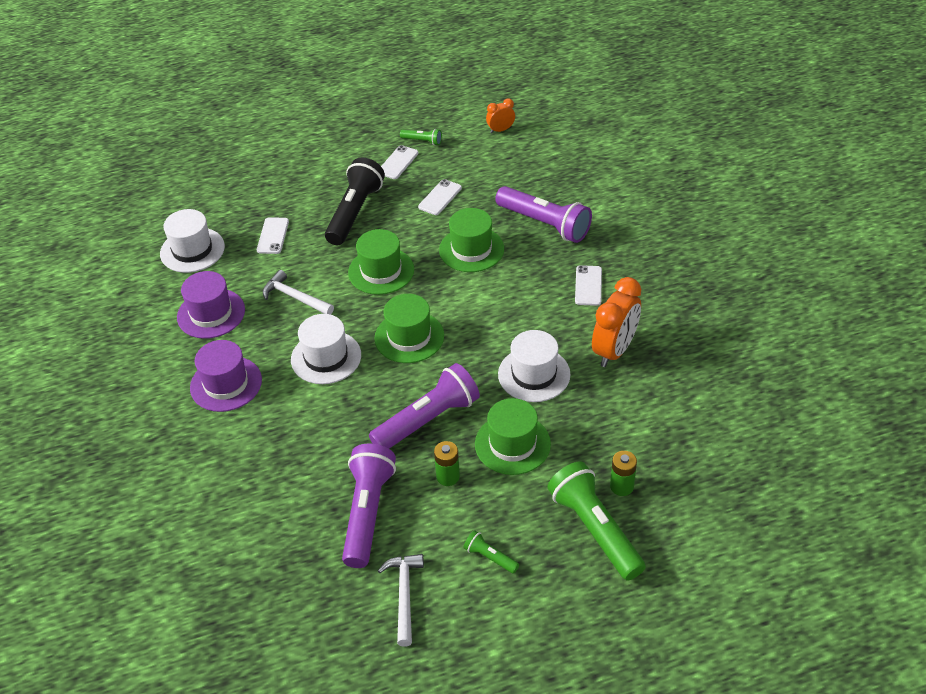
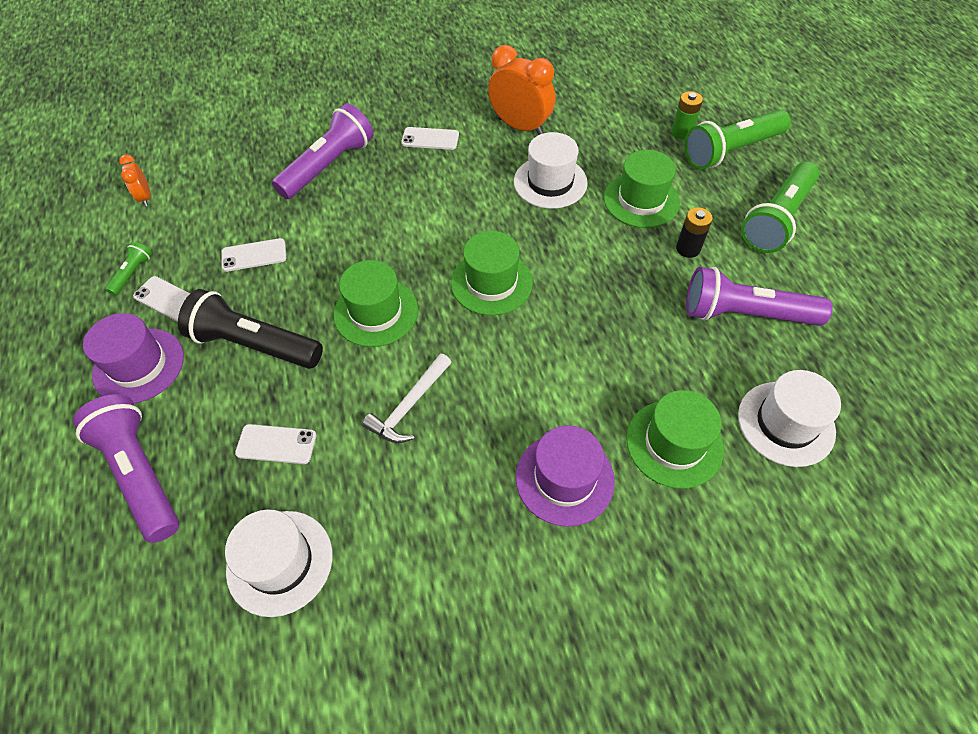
camera: 90 degrees left, 10 degrees up
purple hat [177,271,245,339] -> purple hat moved to [83,313,184,403]
white hat [291,314,361,384] -> white hat moved to [738,370,841,467]
purple flashlight [369,363,480,449] -> purple flashlight moved to [73,394,179,543]
white hammer [378,554,424,647] -> none
white phone [418,179,462,215] -> white phone turned 45 degrees counterclockwise [221,238,286,272]
green battery [434,441,460,486] -> black battery [676,208,713,258]
green hat [439,208,504,272] -> green hat moved to [626,390,724,488]
green flashlight [464,530,519,574] -> green flashlight [741,162,820,253], size x2.21

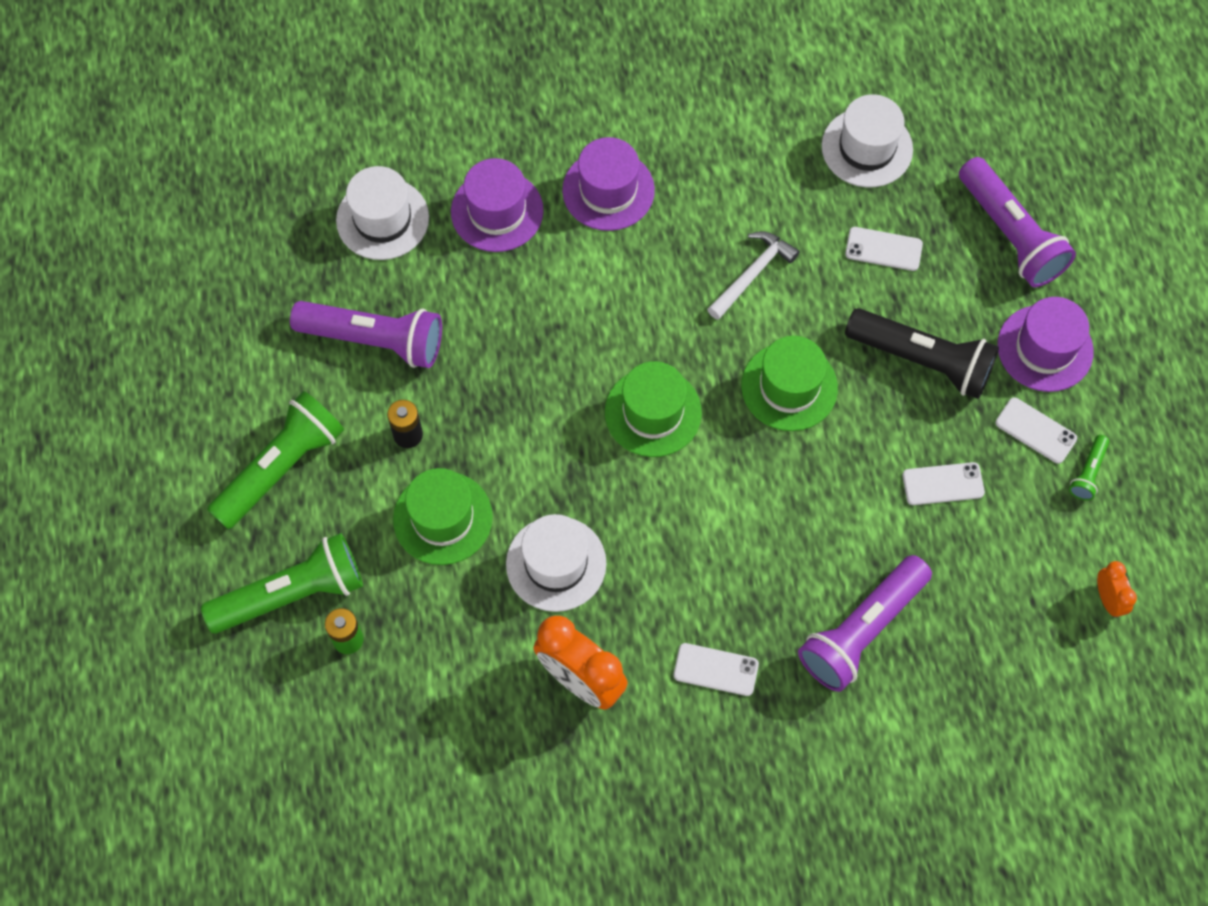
camera: 175 degrees left, 10 degrees up
green hat [626,390,724,488] -> purple hat [451,158,544,252]

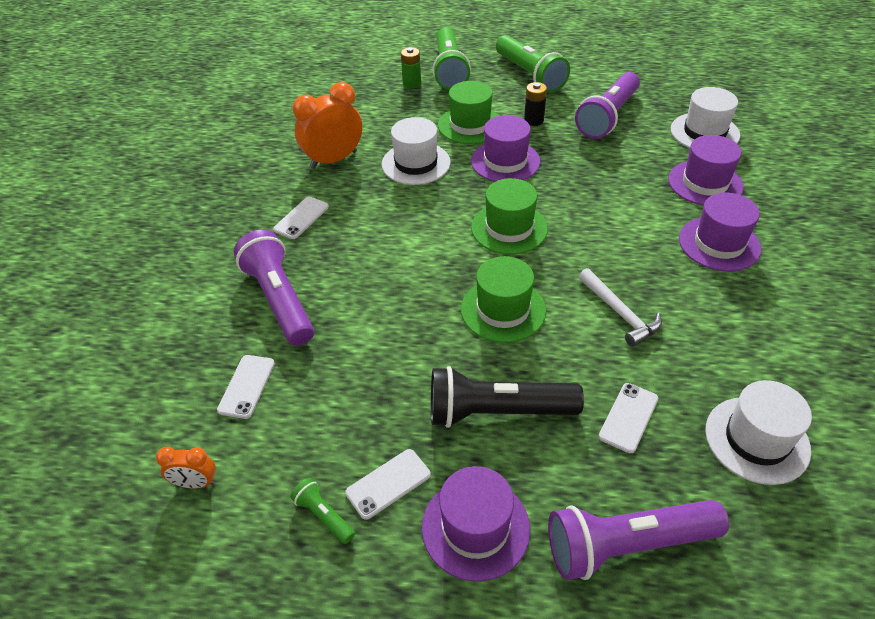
camera: 110 degrees right, 20 degrees down
black flashlight [845,308,999,399] -> black flashlight turned 45 degrees clockwise [431,366,584,428]
white phone [902,462,985,505] -> white phone moved to [217,355,275,419]
none -> purple hat [471,115,541,182]

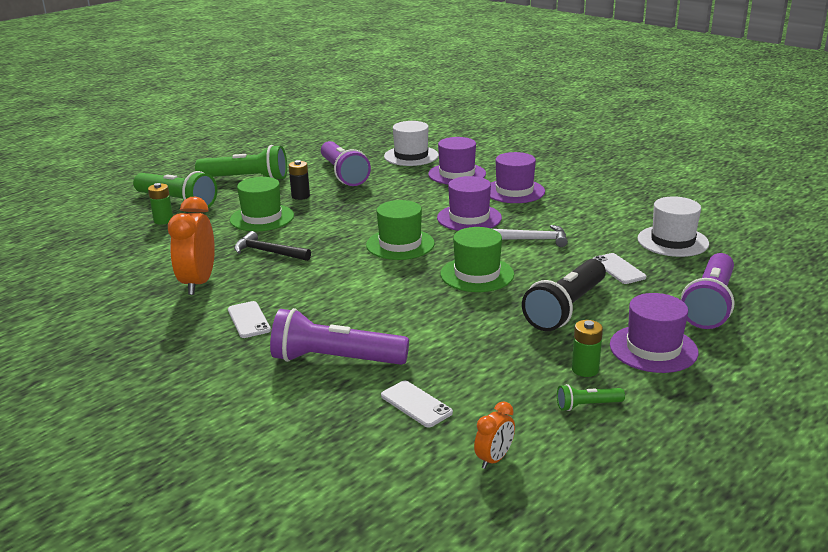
camera: 55 degrees left, 20 degrees down
white phone [345,449,431,520] -> green battery [572,320,603,377]
white hat [382,117,451,185] -> black hammer [234,231,311,261]
purple hat [471,115,541,182] -> purple hat moved to [437,176,502,231]

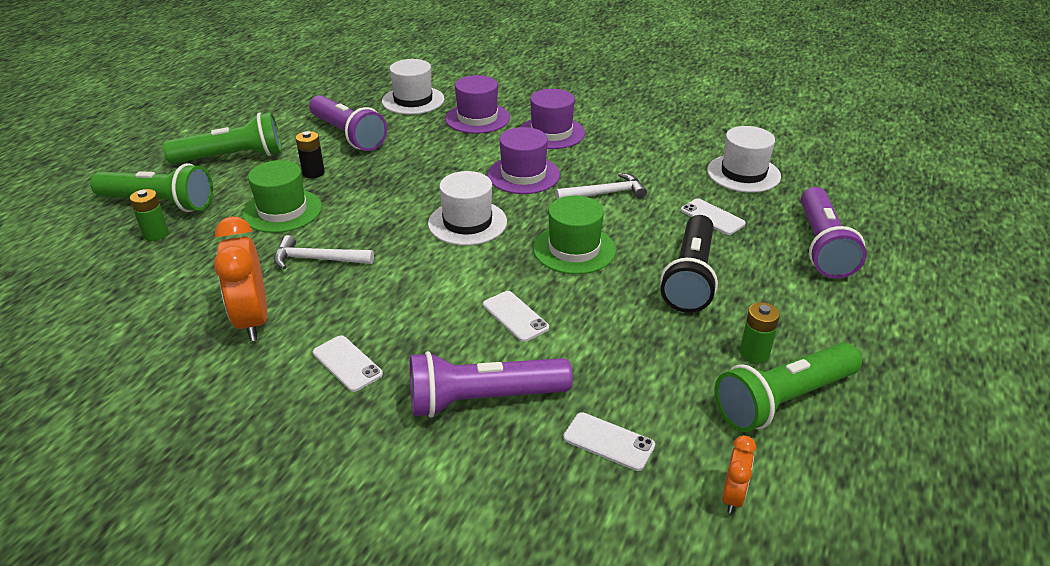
camera: 20 degrees left, 10 degrees up
black hammer [234,231,311,261] -> white hammer [274,235,374,269]
green hat [366,200,435,260] -> white hat [428,171,507,245]
green flashlight [557,384,625,411] -> green flashlight [715,343,862,432], size x2.21
purple hat [610,293,698,373] -> none
none -> white phone [483,291,549,342]

